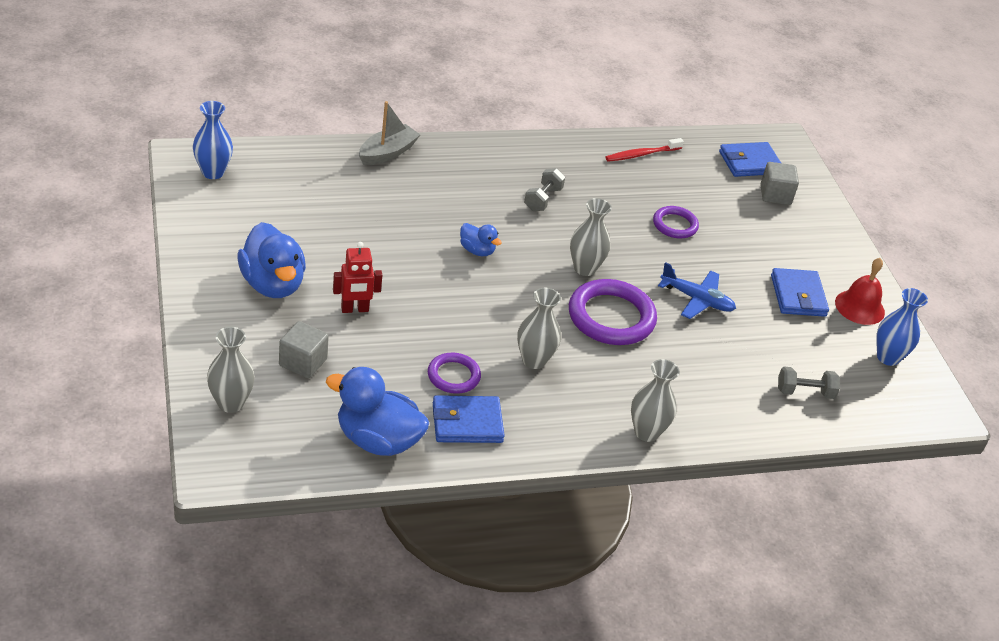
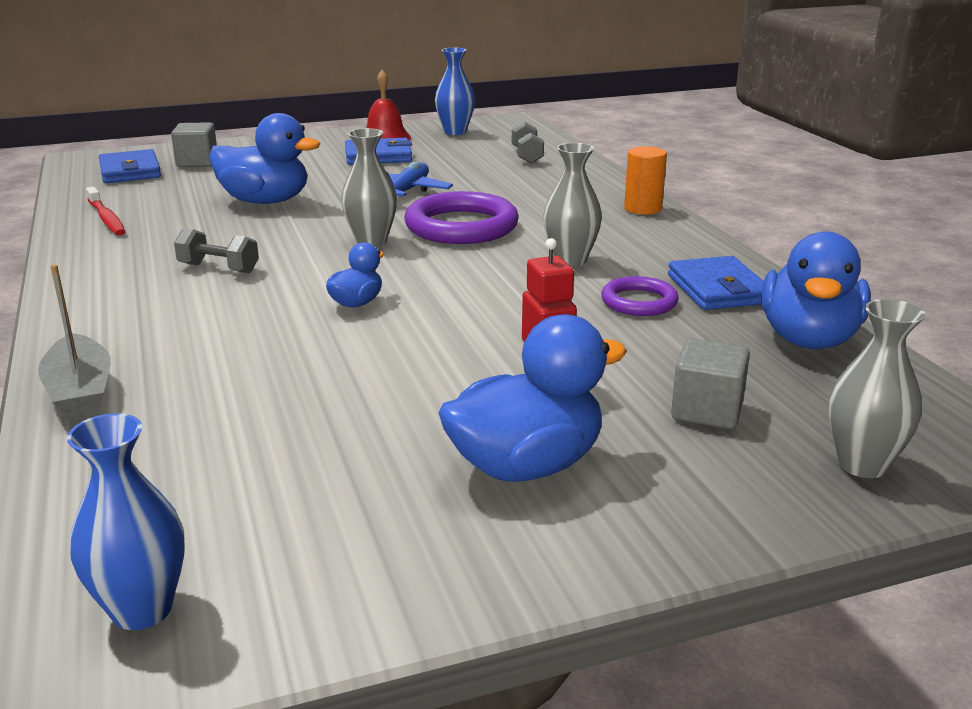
camera: 90 degrees left, 15 degrees down
grey boat [359,101,421,165] -> grey boat turned 150 degrees counterclockwise [38,264,111,421]
grey vase [631,359,679,442] -> orange cylinder [624,146,667,215]
purple ring [653,206,699,239] -> blue duck [209,113,320,204]

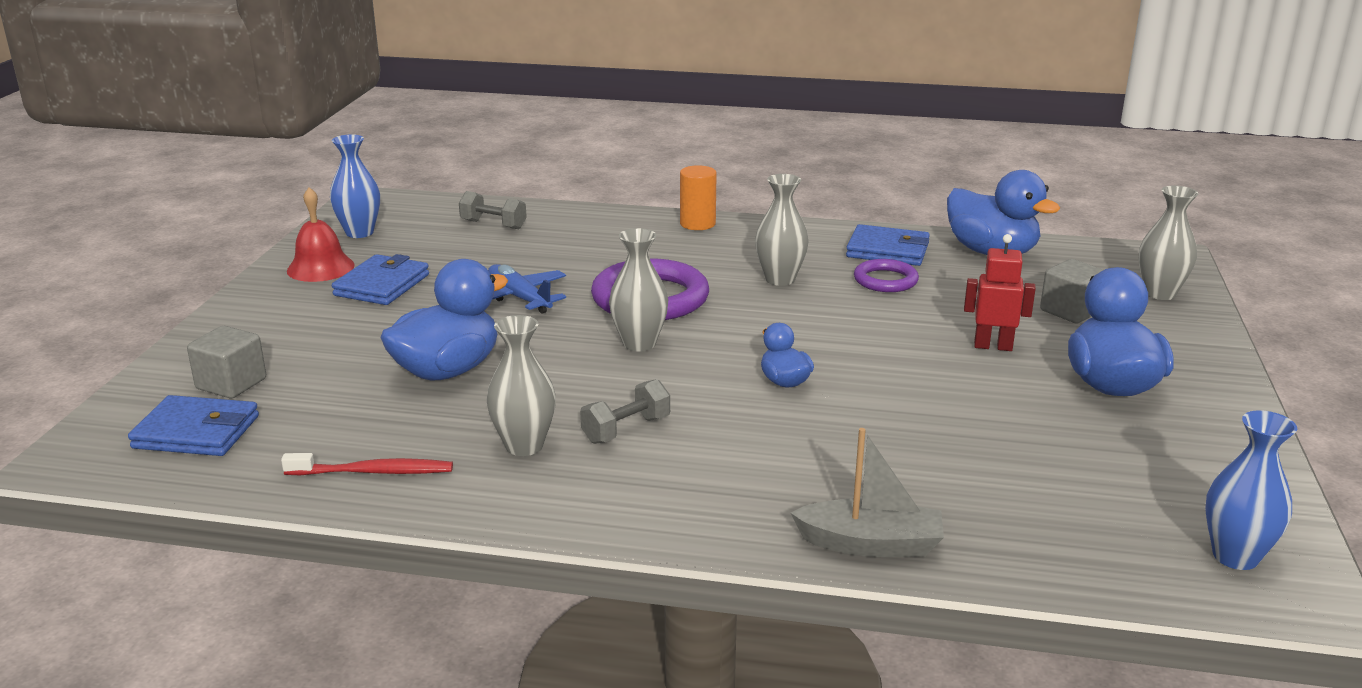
camera: 60 degrees left, 0 degrees up
none -> grey vase [486,315,556,456]

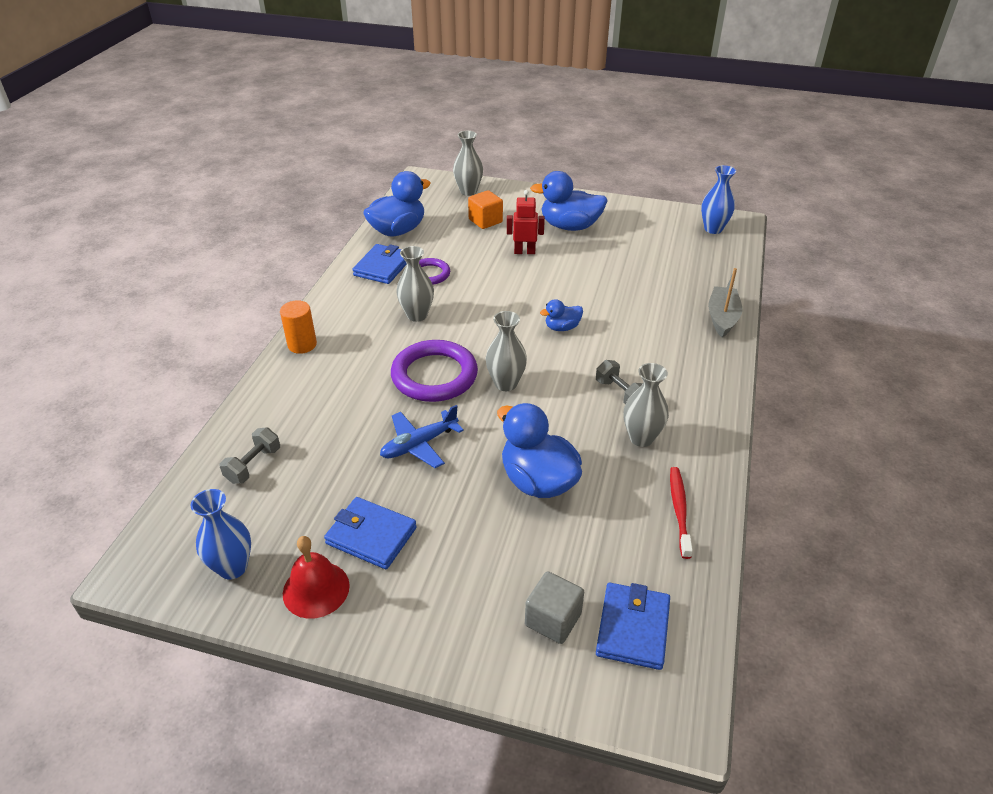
camera: 85 degrees left, 15 degrees up
red robot [964,234,1036,351] -> red robot turned 75 degrees clockwise [507,190,545,254]
grey cube [1040,259,1103,323] -> orange cube [468,190,503,229]

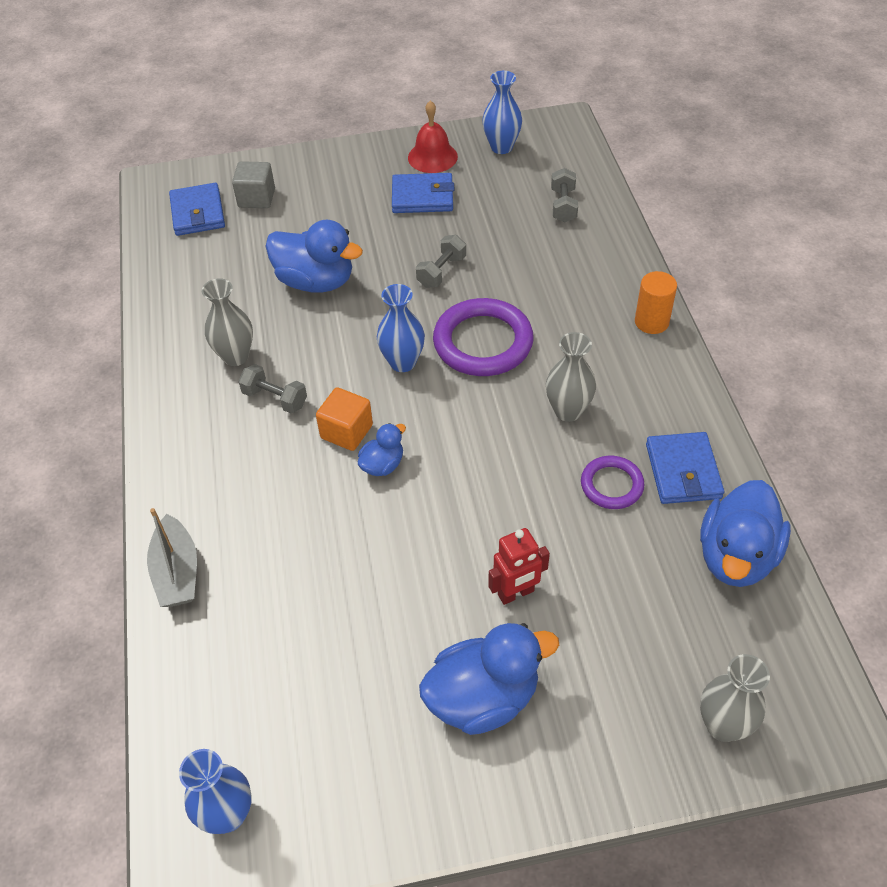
camera: 155 degrees right, 10 degrees up
blue plane [380,405,464,468] -> grey dumbbell [416,235,466,288]
orange cube [468,190,503,229] -> orange cube moved to [316,387,373,451]
grey vase [486,311,527,391] -> blue vase [377,284,425,372]
red toothbrush [670,467,693,559] -> none

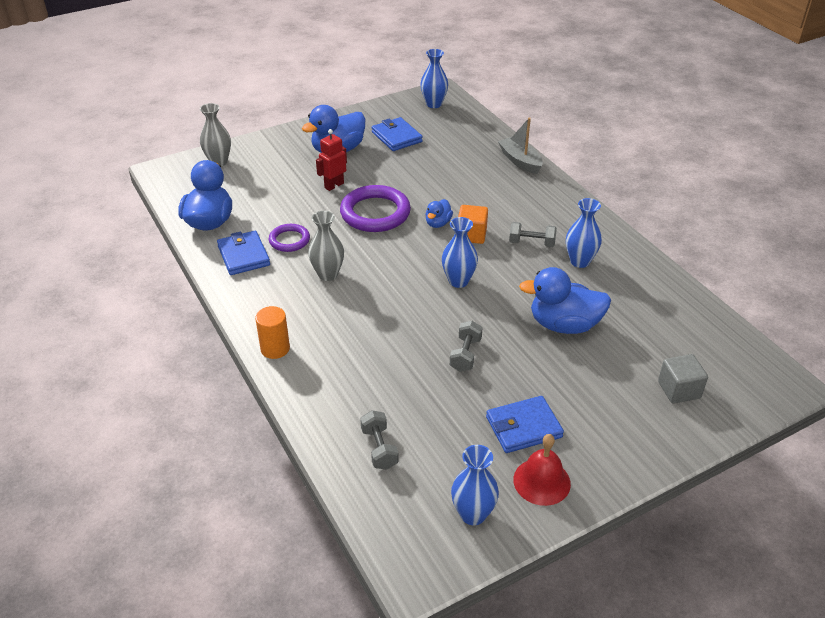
camera: 160 degrees right, 10 degrees down
blue wallet [169,183,225,236] -> blue wallet moved to [372,117,423,151]
grey vase [202,278,253,366] -> blue vase [566,198,602,268]
purple ring [433,298,534,376] -> purple ring moved to [340,185,411,232]

